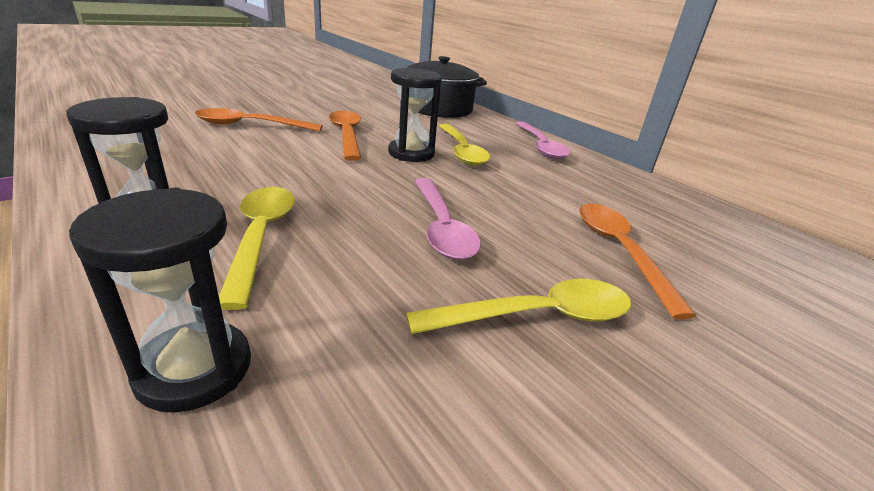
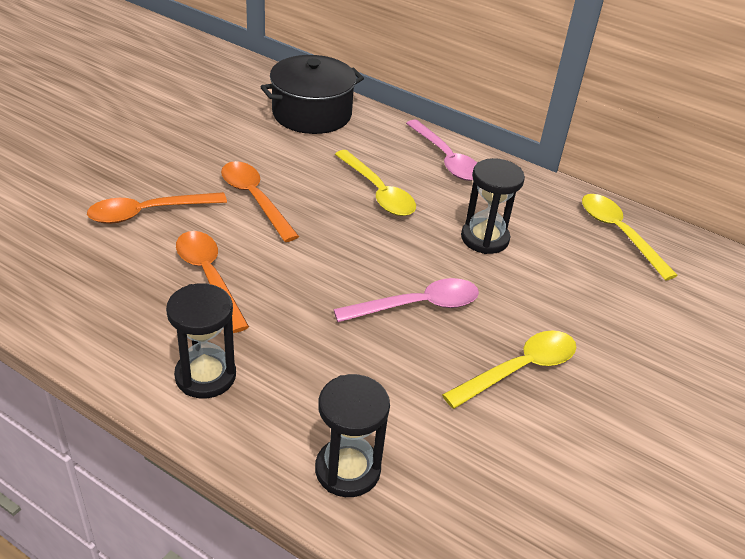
camera: 20 degrees left, 10 degrees up
yellow spoon [219,187,295,310] -> yellow spoon moved to [582,194,678,281]
black hourglass [388,68,442,162] -> black hourglass moved to [461,158,525,254]
pink spoon [415,178,481,260] -> pink spoon turned 75 degrees counterclockwise [333,278,479,322]
orange spoon [579,203,696,320] -> orange spoon moved to [176,231,249,333]

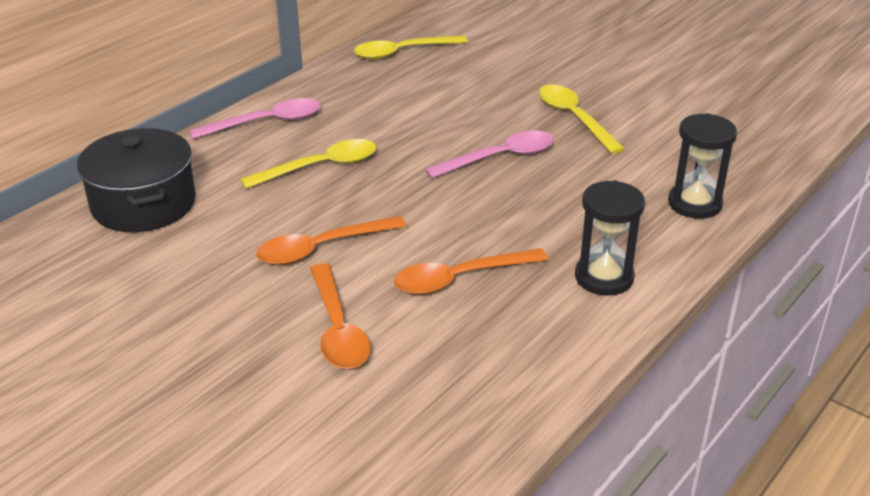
camera: 80 degrees left, 5 degrees down
pink spoon [333,278,479,322] -> pink spoon turned 75 degrees clockwise [425,130,554,179]
black hourglass [461,158,525,254] -> none

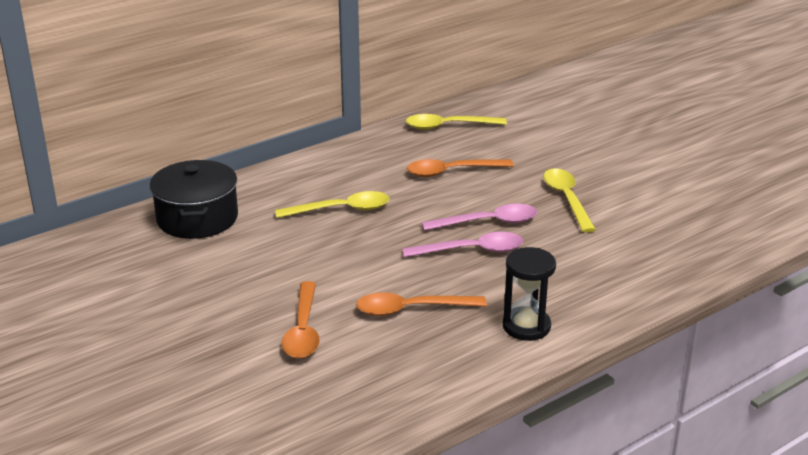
camera: 15 degrees right, 5 degrees down
pink spoon [190,98,321,139] -> pink spoon moved to [402,232,523,258]
orange spoon [256,216,407,265] -> orange spoon moved to [407,159,514,177]
black hourglass [668,113,737,219] -> none

